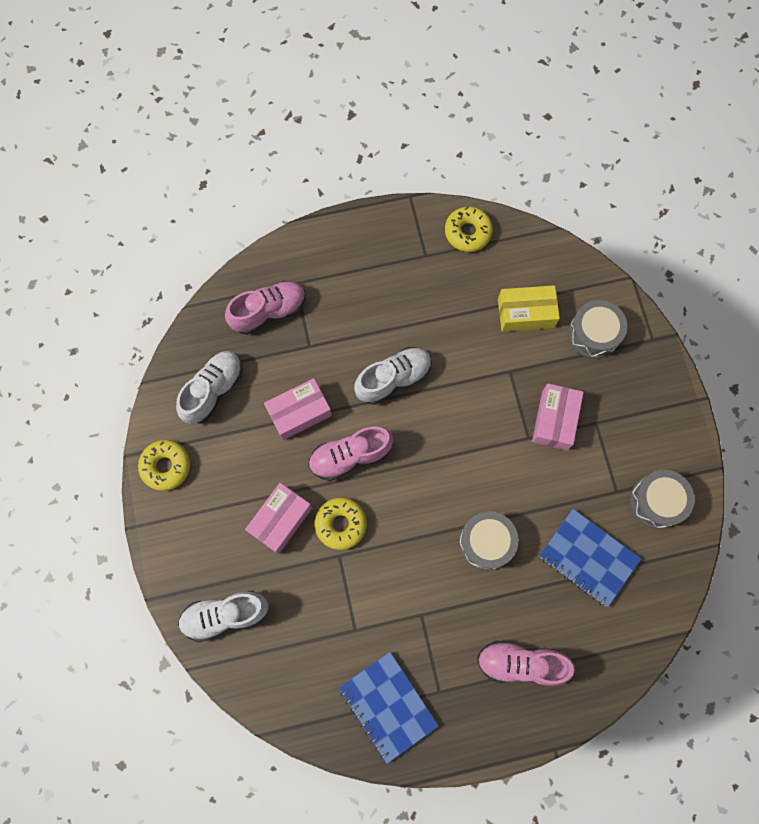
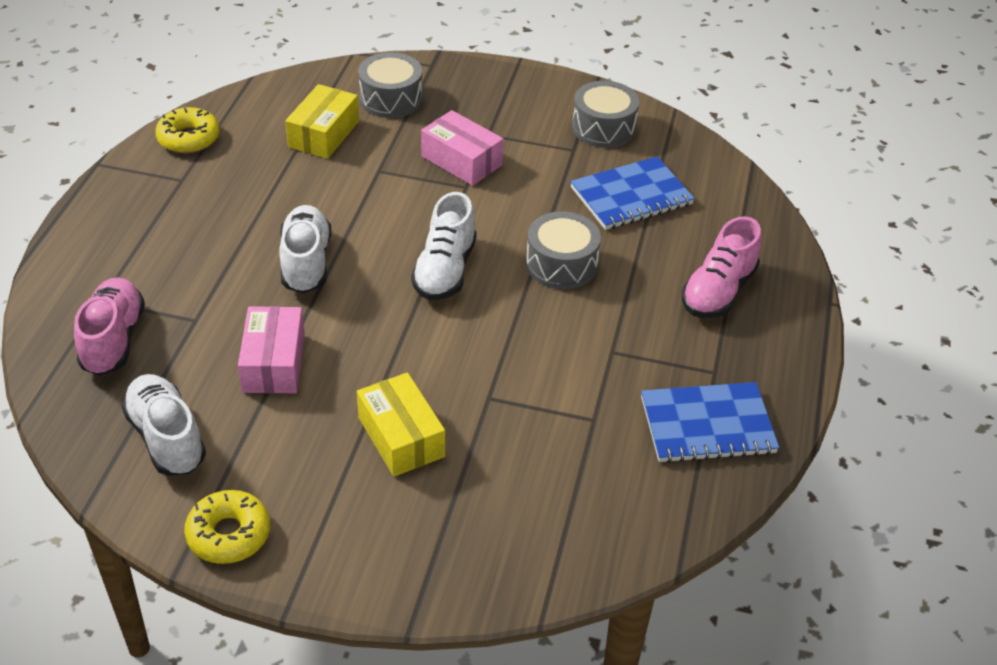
camera: 65 degrees left, 30 degrees down
white shoe [178,591,268,642] -> white shoe moved to [411,192,477,300]
pink box [245,483,312,554] -> yellow box [357,373,445,477]
pink shoe [308,426,393,481] -> none
yellow donut [314,497,367,550] -> none

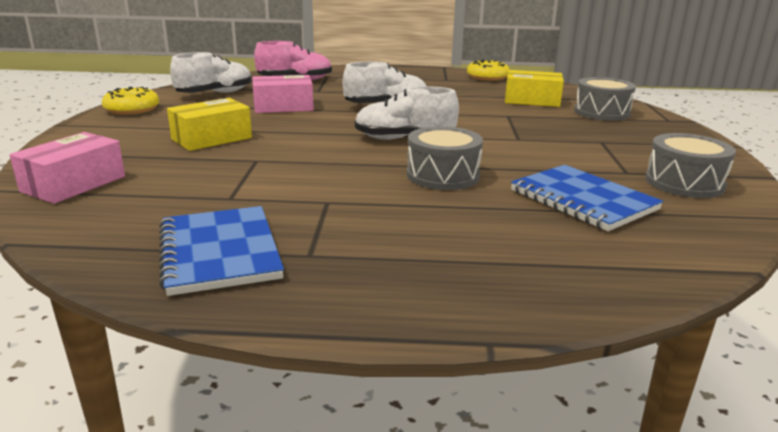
camera: 80 degrees right, 20 degrees down
pink box [421,110,504,186] -> pink box moved to [10,132,125,204]
pink shoe [682,216,762,318] -> none

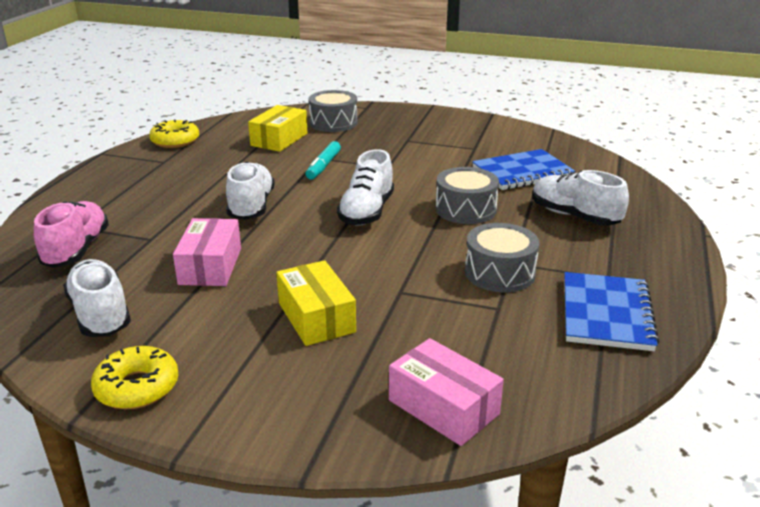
camera: 75 degrees left, 5 degrees up
blue notebook [159,206,284,296] -> blue notebook turned 75 degrees counterclockwise [564,272,660,351]
grey drum [645,133,736,198] -> grey drum moved to [465,223,540,292]
none -> turquoise marker [305,141,341,180]
none -> white shoe [532,170,629,226]

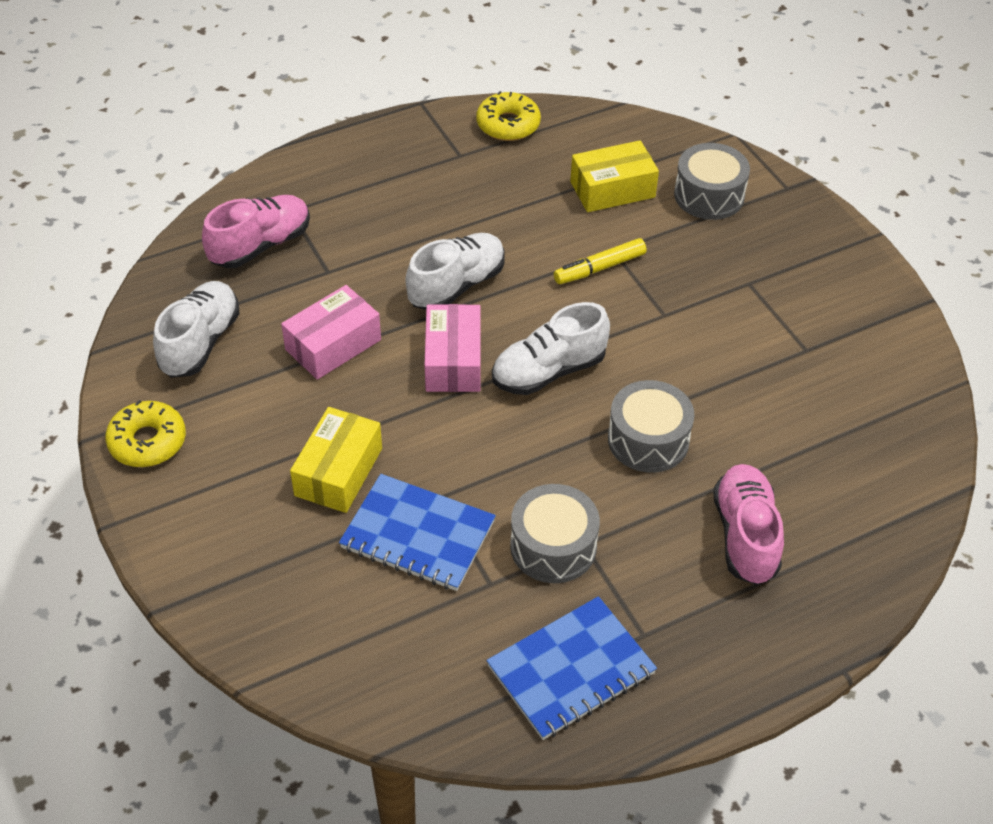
camera: 45 degrees right, 20 degrees up
turquoise marker [305,141,341,180] -> yellow marker [554,238,647,284]
pink box [389,338,504,446] -> pink box moved to [425,304,481,392]
blue notebook [472,149,575,190] -> blue notebook moved to [339,474,496,591]
white shoe [532,170,629,226] -> pink shoe [713,464,784,585]

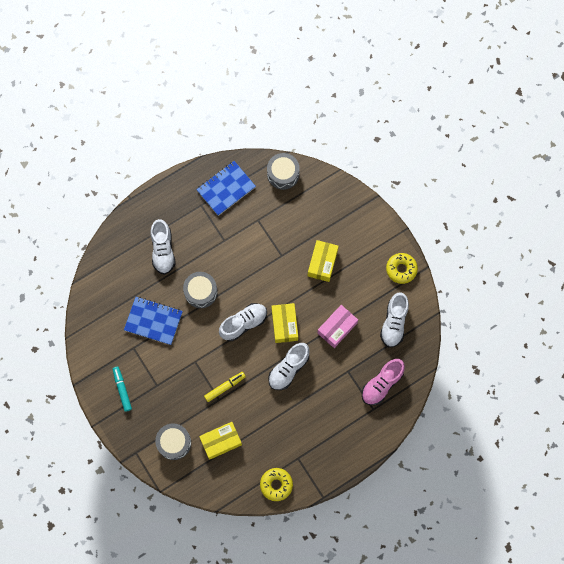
camera: 175 degrees right, 25 degrees up
blue notebook [339,474,496,591] -> blue notebook moved to [124,297,183,345]
pink box [425,304,481,392] -> yellow box [272,303,298,343]
grey drum [510,484,600,583] -> grey drum moved to [267,153,300,190]
pink shoe [713,464,784,585] -> white shoe [151,219,176,275]
none -> turquoise marker [112,367,132,412]

